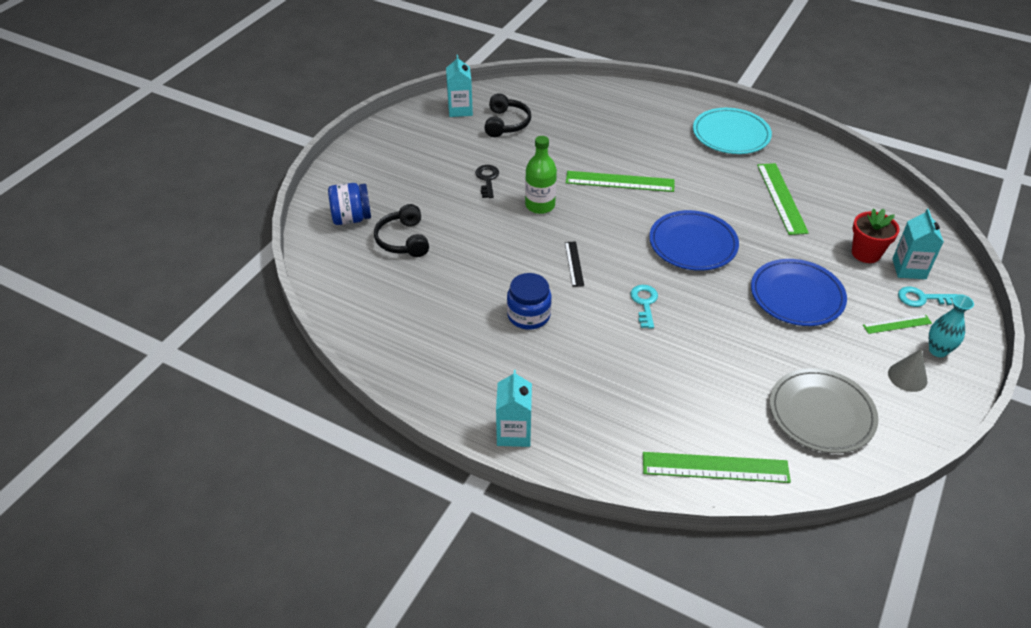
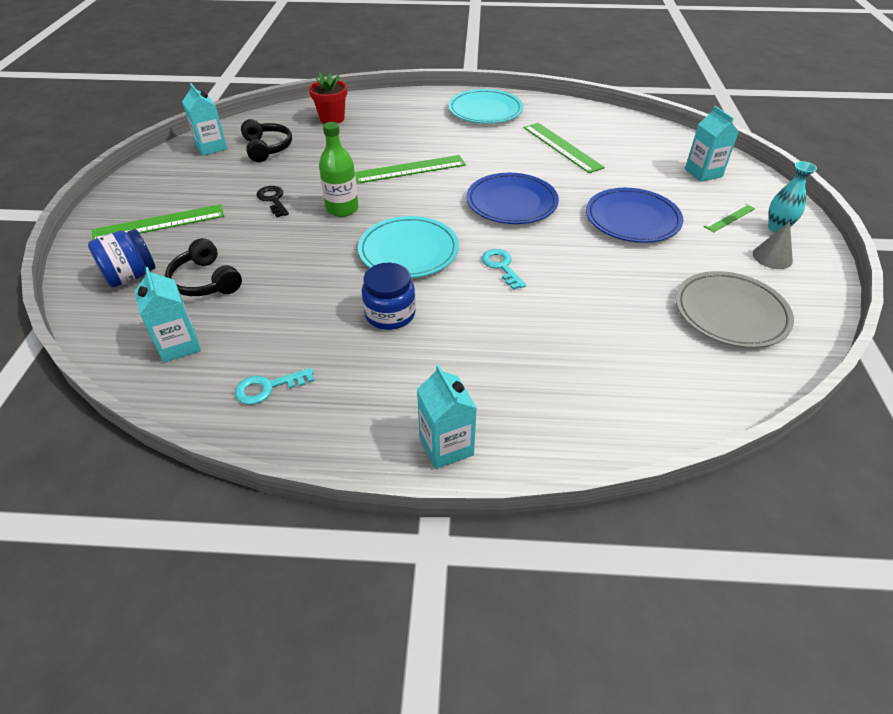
camera: 25 degrees left, 0 degrees up
black ruler [565,241,584,287] -> turquoise plate [358,216,459,278]
green ruler [643,452,791,483] -> green ruler moved to [92,204,224,240]
red flower pot [852,208,900,263] -> red flower pot moved to [309,72,347,124]
turquoise key [898,287,957,307] -> turquoise key moved to [235,368,315,405]
none -> turquoise carton [135,267,201,363]

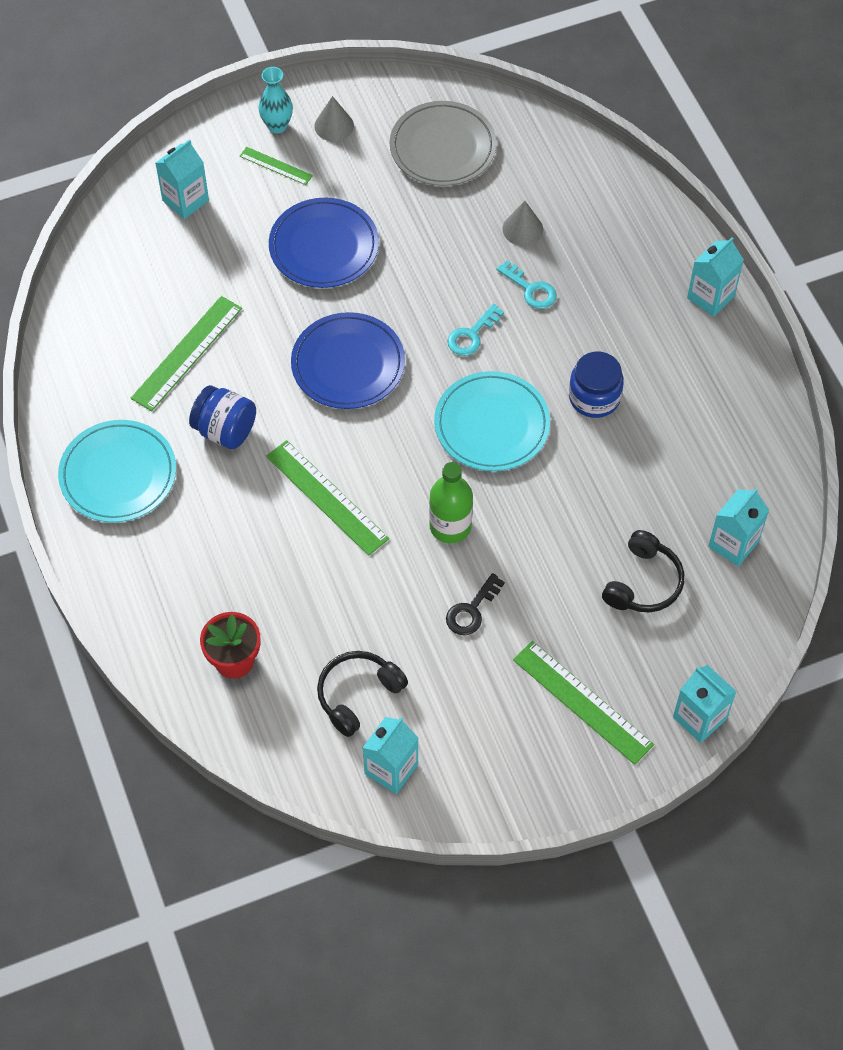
camera: 115 degrees left, 15 degrees up
blue jar [88,229,155,287] -> blue jar moved to [189,385,256,449]
turquoise key [235,368,315,405] -> turquoise key moved to [496,260,557,309]
none -> grey cone [502,201,543,246]
none -> turquoise carton [673,665,737,743]

